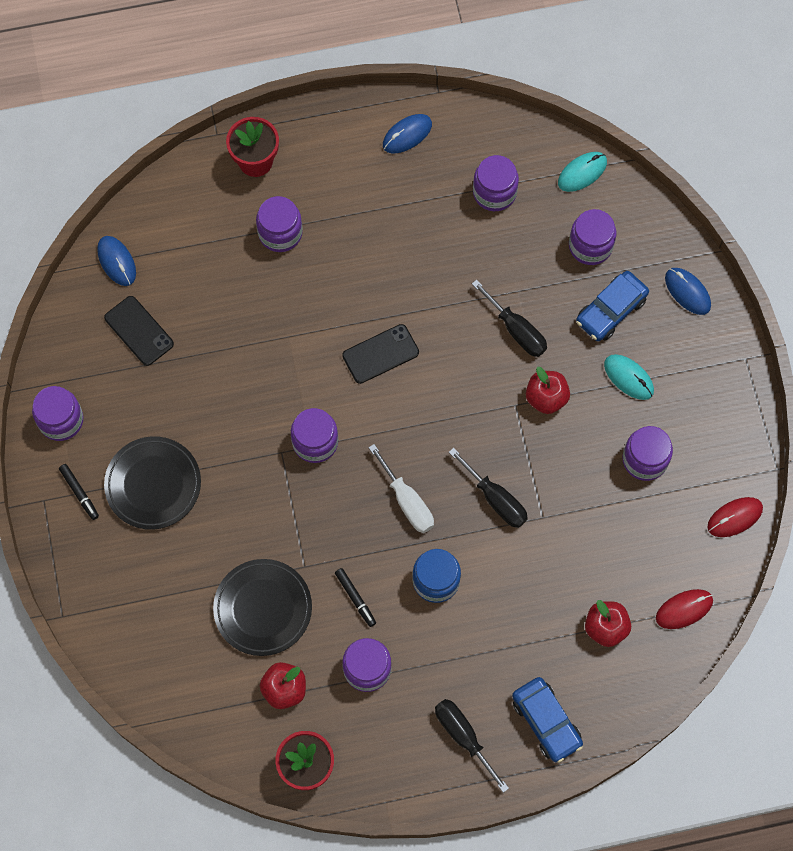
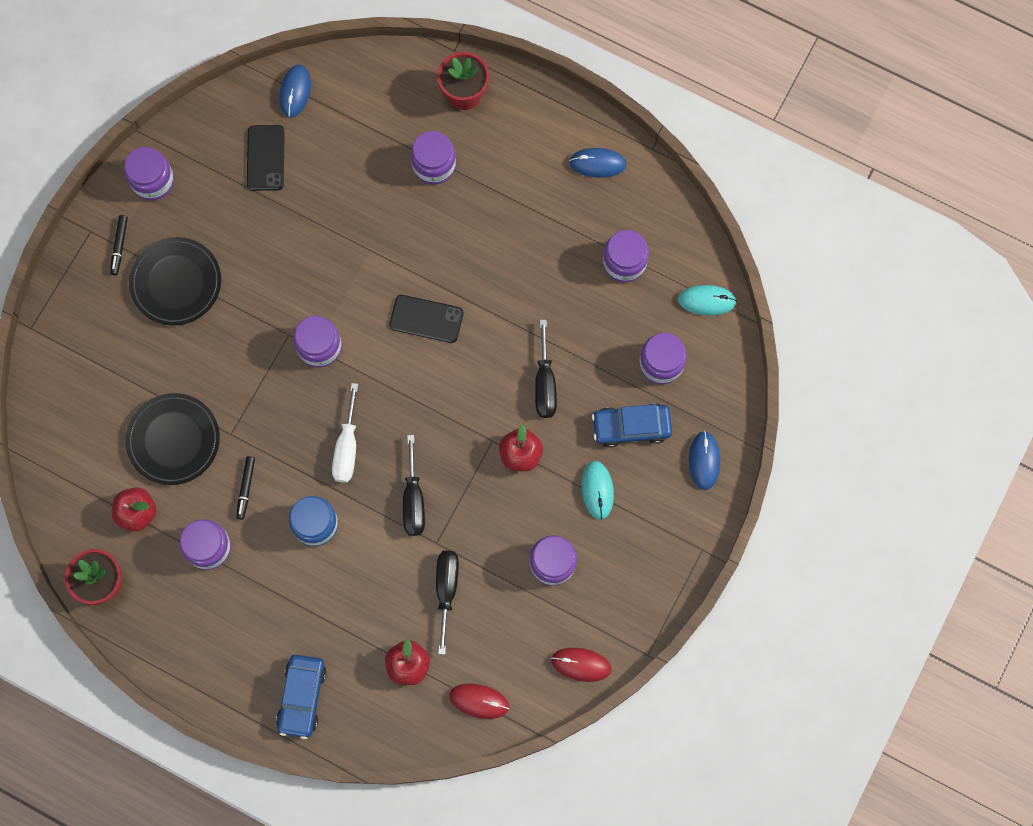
camera: 40 degrees right, 5 degrees up
black screwdriver [435,699,509,793] -> black screwdriver moved to [436,551,459,655]

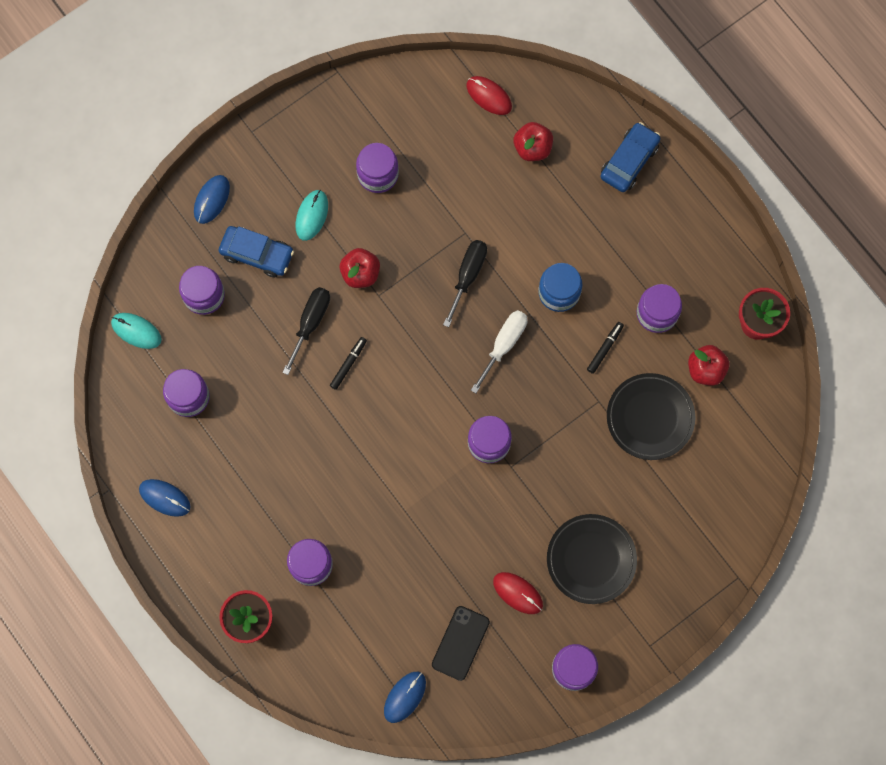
camera: 155 degrees left, 0 degrees up
black marker [110,215,128,275] -> black marker moved to [330,337,367,390]
black phone [389,295,464,343] -> none
black screwdriver [436,551,459,655] -> none
red mouse [551,648,611,682] -> red mouse moved to [493,572,543,614]

